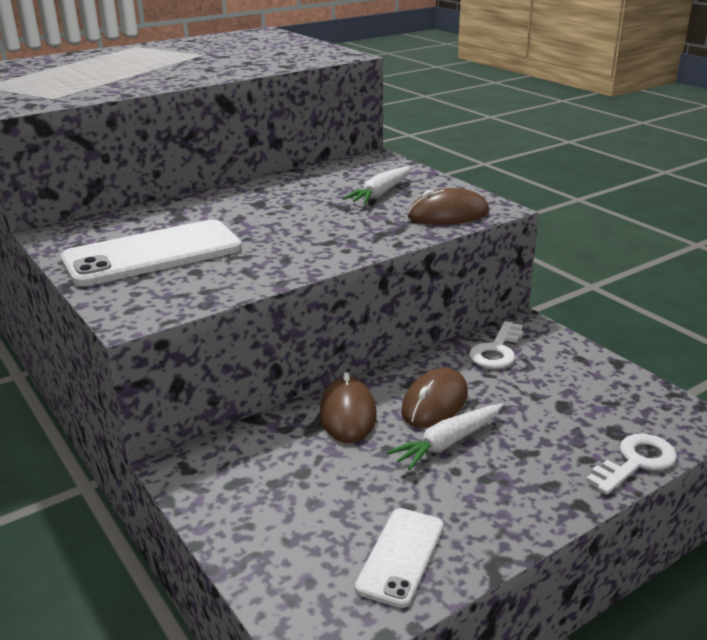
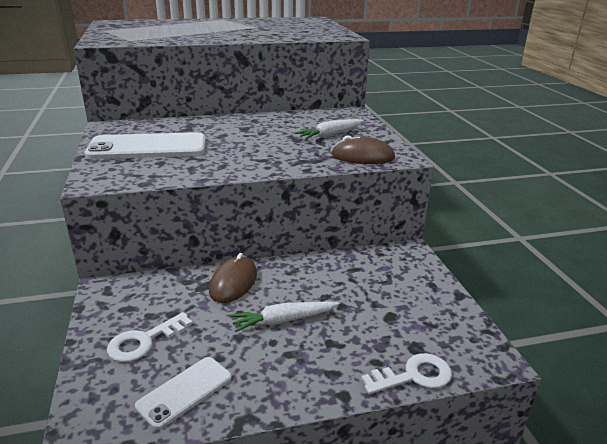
camera: 20 degrees right, 0 degrees up
brown mouse [401,368,468,428] -> none
white key [469,321,523,369] -> white key moved to [107,312,192,362]

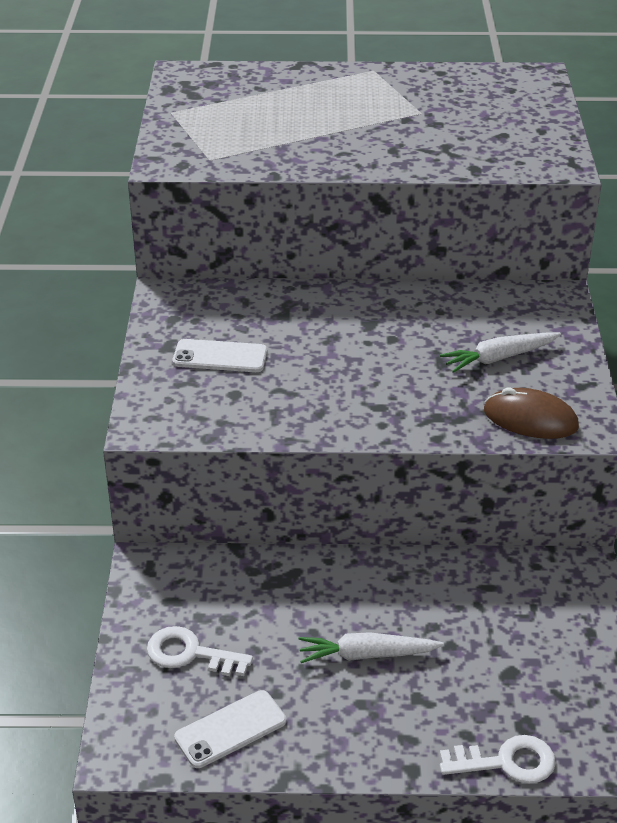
camera: 15 degrees right, 10 degrees up
white phone [84,132,205,159] -> white phone [172,339,267,372], size x0.55
white key [107,312,192,362] -> white key turned 45 degrees clockwise [147,626,253,676]
brown mouse [209,253,257,303] -> none

